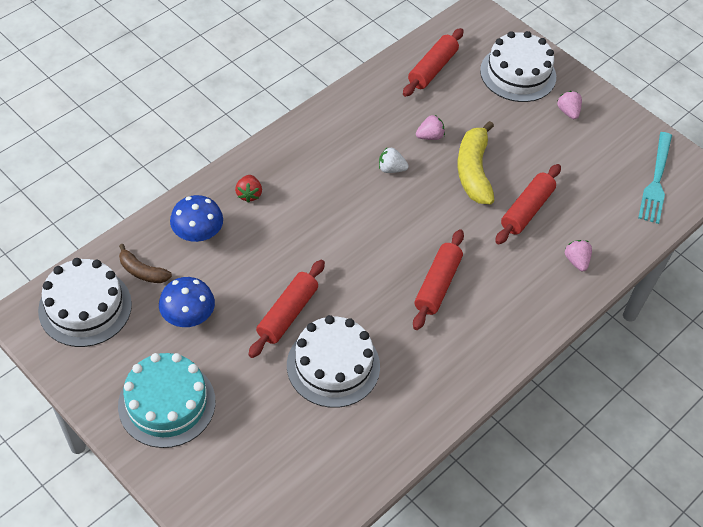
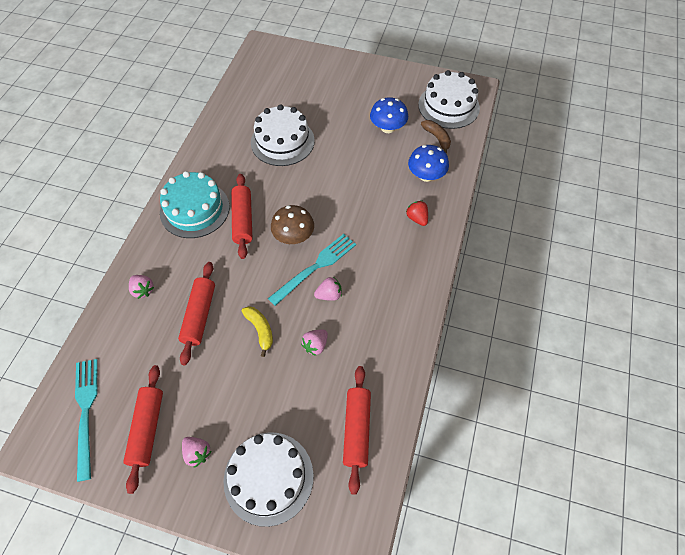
camera: 155 degrees right, 5 degrees up
turquoise cake [118,353,215,448] -> turquoise cake moved to [160,171,230,238]
brown banana [119,244,172,283] -> brown banana turned 60 degrees clockwise [421,120,451,154]
red rolling pin [248,260,325,358] -> red rolling pin moved to [123,365,163,494]
white strawberry [379,147,409,173] -> pink strawberry [314,277,342,301]
yellow banana [458,121,494,204] -> yellow banana [242,306,273,357], size x0.57
none -> turquoise fork [268,234,356,306]
none -> brown mushroom [271,205,314,244]

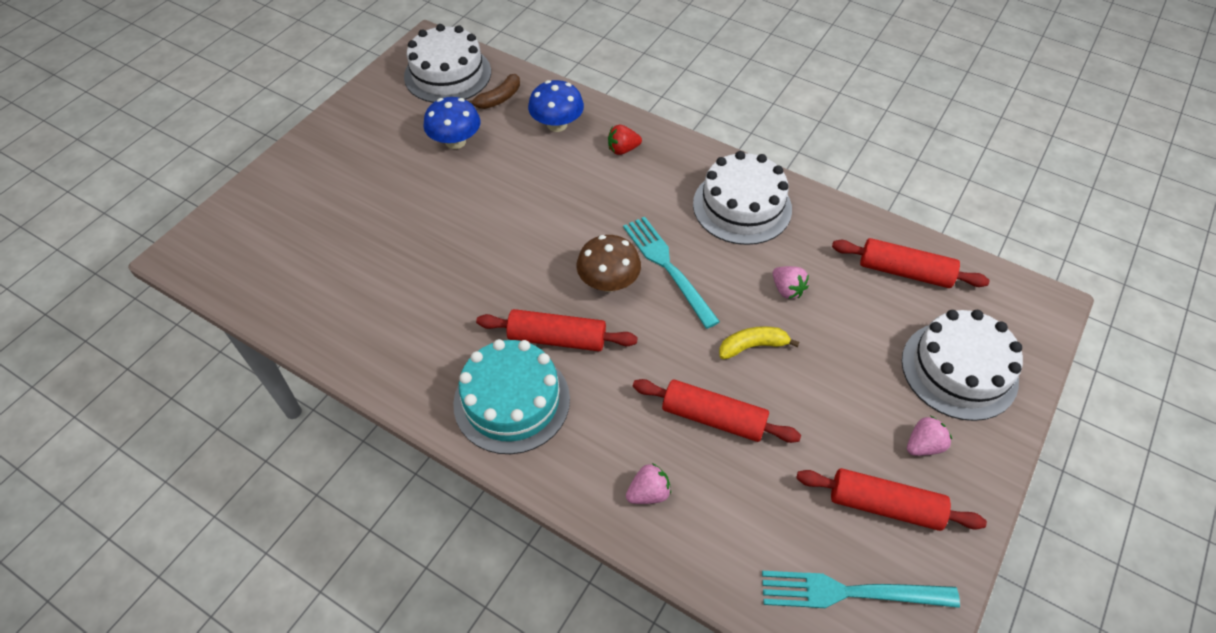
camera: 75 degrees left, 5 degrees down
white cake [251,104,315,166] -> white cake moved to [693,151,792,245]
pink strawberry [314,277,342,301] -> none
brown banana [421,120,451,154] -> brown banana turned 150 degrees clockwise [469,74,520,109]

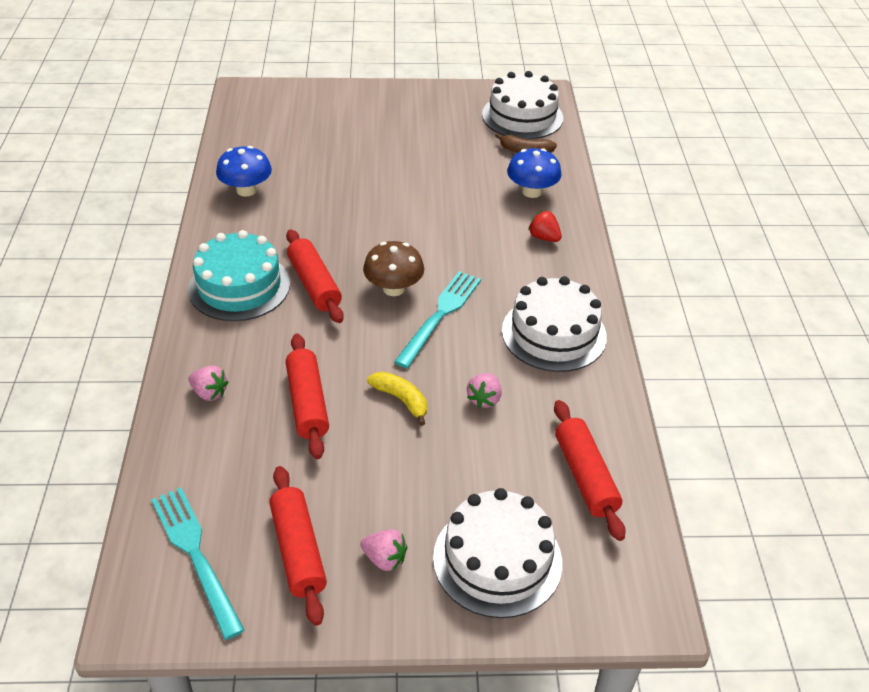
camera: 55 degrees right, 10 degrees down
blue mushroom [423,97,480,149] -> blue mushroom moved to [216,146,272,197]

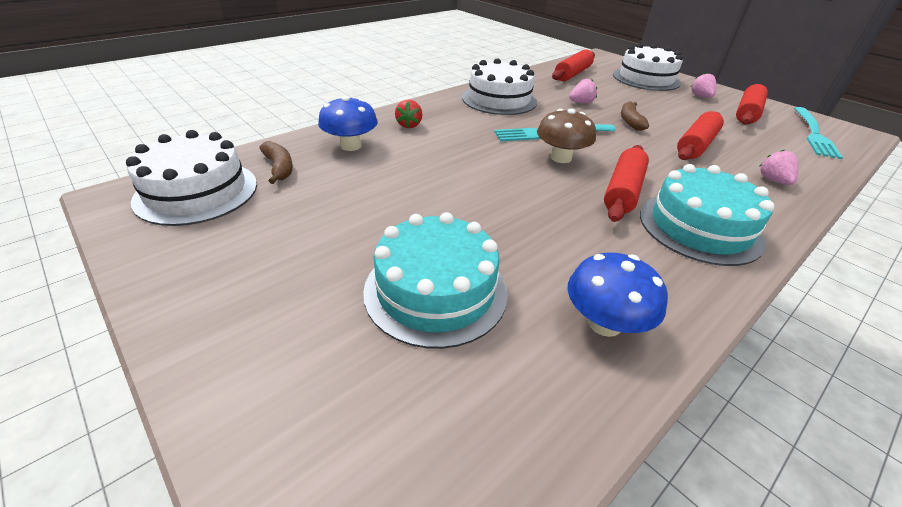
camera: 130 degrees left, 5 degrees down
yellow banana [367,372,427,426] -> brown banana [621,101,649,131]
none -> turquoise cake [363,212,508,349]

